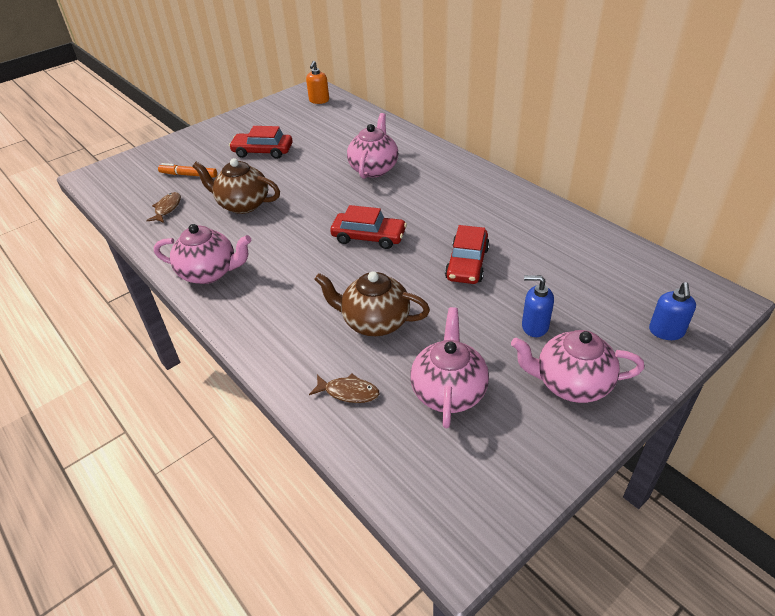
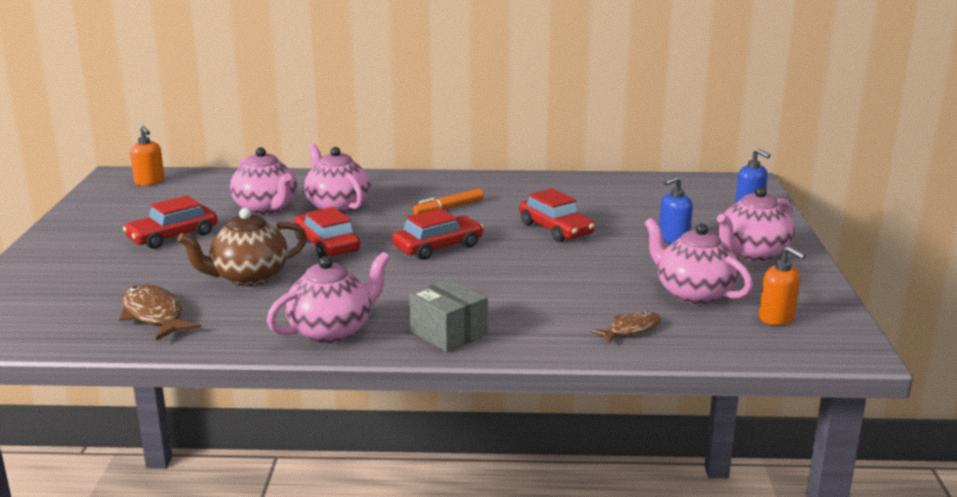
camera: 50 degrees left, 20 degrees down
brown fish [146,192,181,223] -> brown fish [119,284,201,341], size x1.56
orange marker [158,163,217,178] -> orange marker moved to [413,189,484,214]
brown teapot [314,271,430,336] -> none
none -> pink teapot [230,147,297,215]
none -> red car [294,207,360,258]
none -> grey box [409,279,488,352]
none -> orange soap dispenser [759,246,806,325]

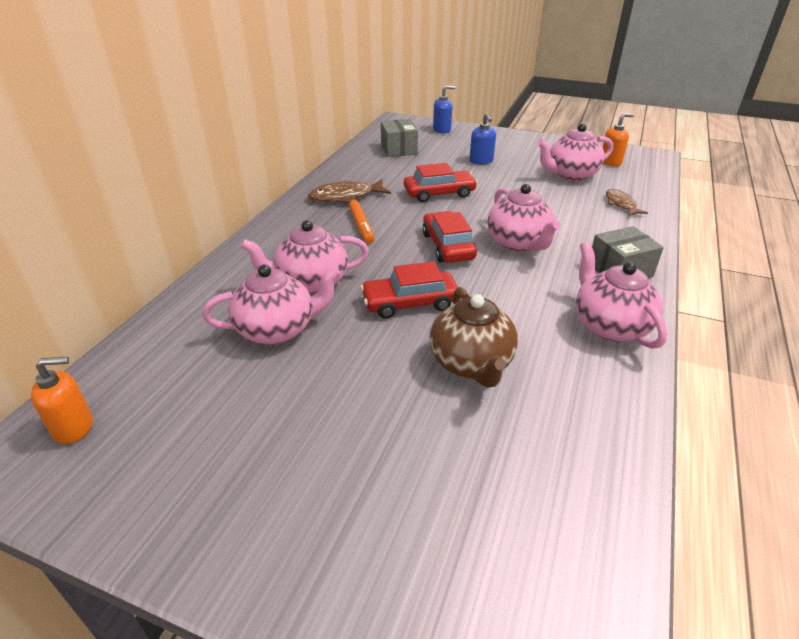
camera: 70 degrees left, 15 degrees up
brown fish [119,284,201,341] -> brown fish moved to [307,179,391,203]
red car [123,196,218,249] -> none
pink teapot [717,187,795,262] -> pink teapot moved to [487,184,560,252]
none -> grey box [381,119,418,157]

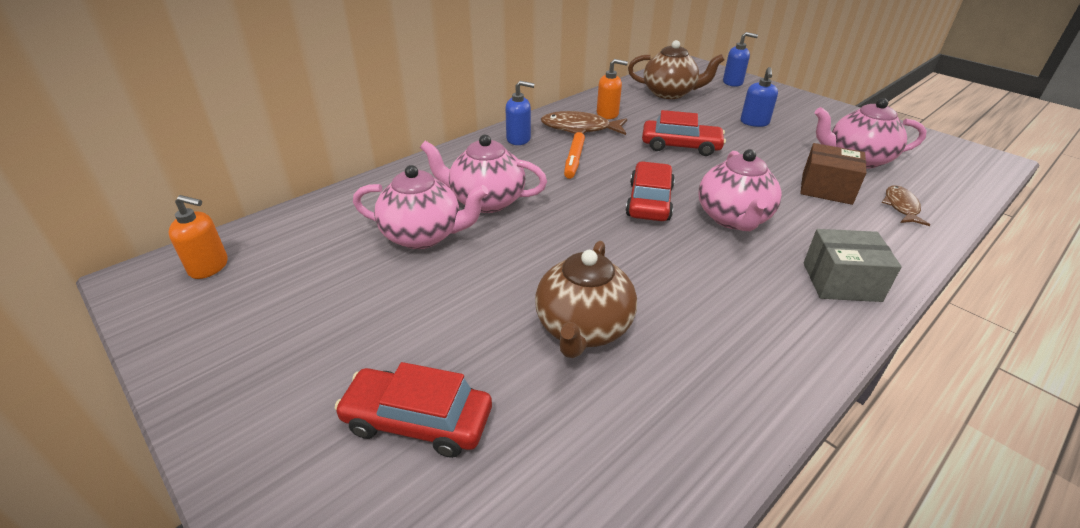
camera: 25 degrees right, 0 degrees up
red car [361,261,458,319] -> red car moved to [335,362,492,458]
grey box [381,119,418,157] -> brown teapot [628,40,725,99]
pink teapot [576,242,667,349] -> none
orange soap dispenser [603,113,634,166] -> orange soap dispenser moved to [597,59,628,119]
none -> blue soap dispenser [506,81,535,145]
none -> brown box [800,143,867,205]

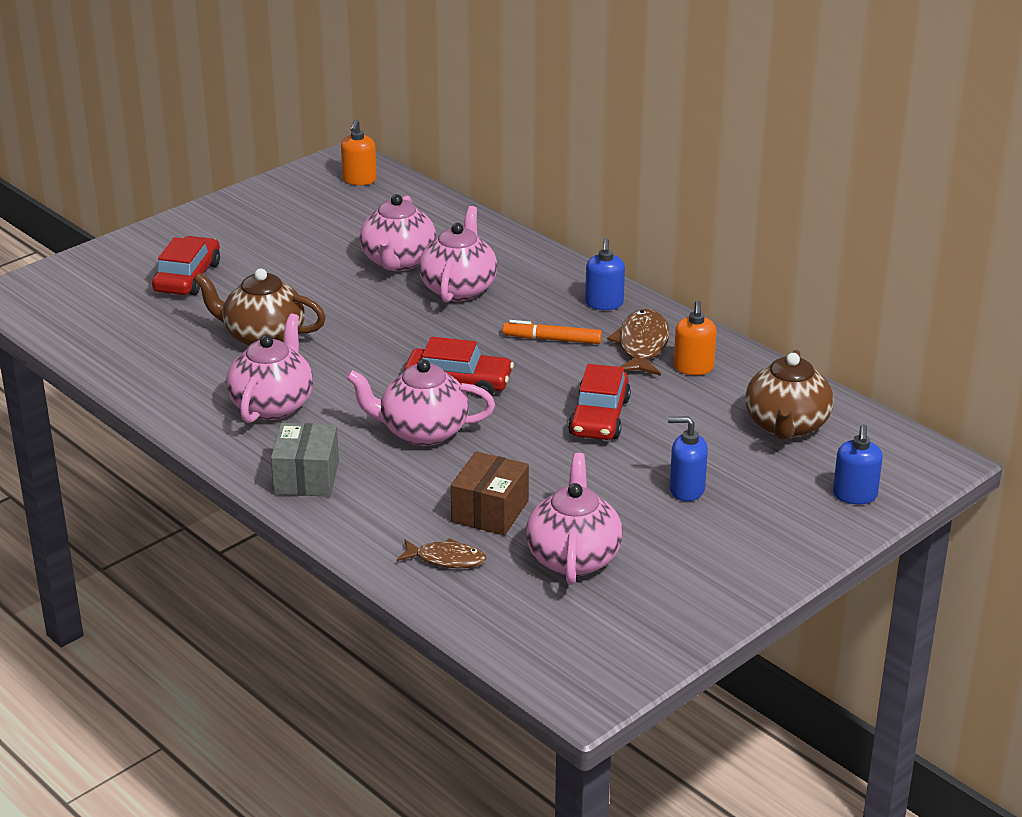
camera: 90 degrees right, 5 degrees down
none -> pink teapot [226,314,313,423]

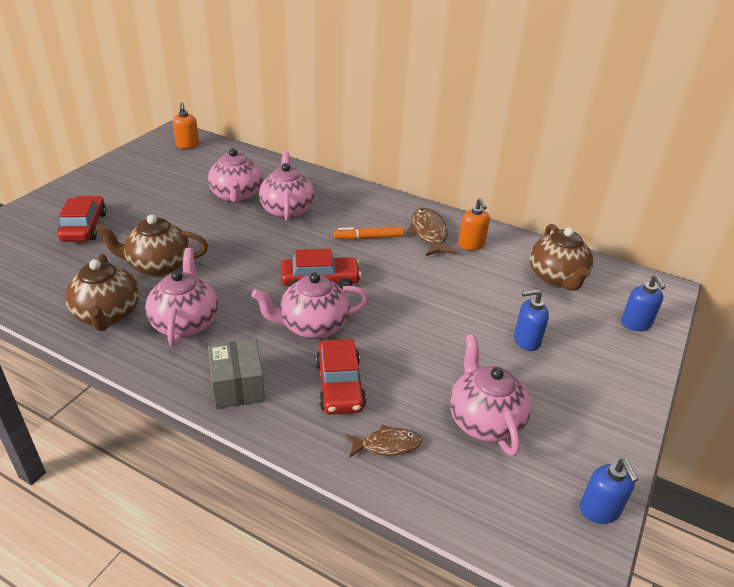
camera: 20 degrees left, 5 degrees up
brown box [451,451,529,535] -> none
red car [568,364,631,440] -> red car moved to [316,339,366,414]
blue soap dispenser [585,238,625,310] -> blue soap dispenser moved to [580,459,638,524]
none -> brown teapot [65,254,140,331]

